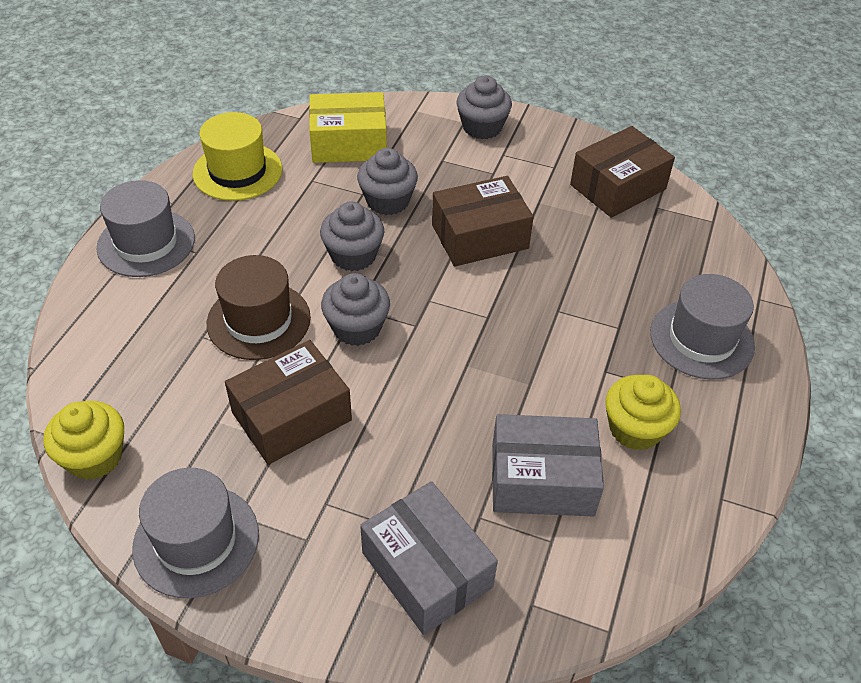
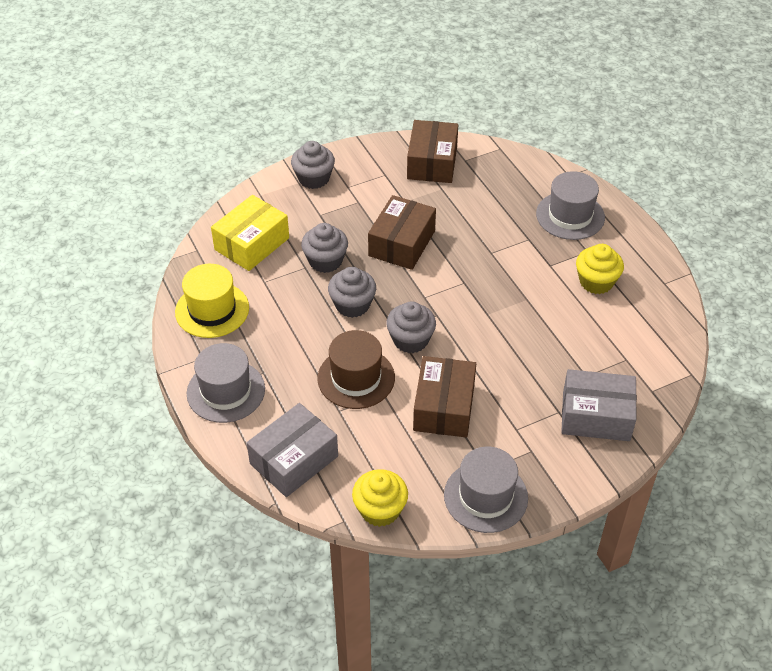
camera: 45 degrees left, 0 degrees up
grey box [492,414,604,516] -> grey box moved to [247,403,338,497]

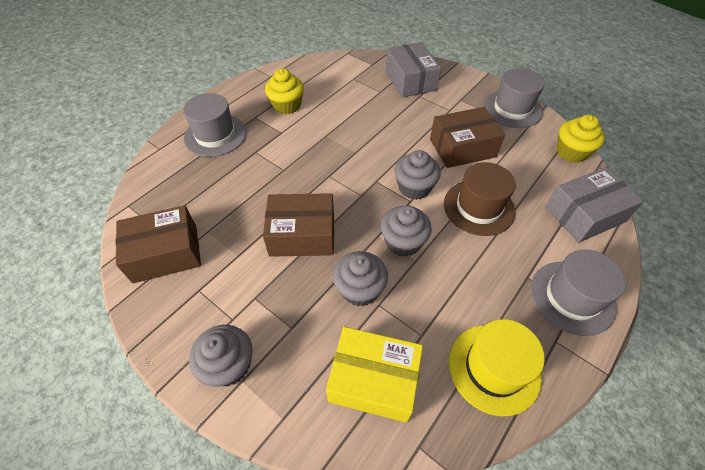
camera: 115 degrees left, 5 degrees up
grey box [247,403,338,497] -> grey box turned 45 degrees counterclockwise [545,167,644,243]

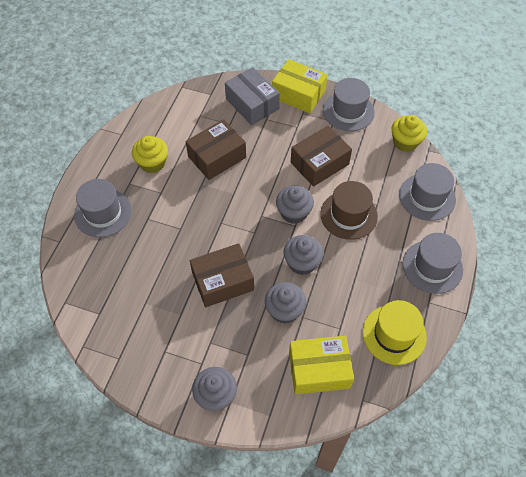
camera: 20 degrees left, 5 degrees up
brown box [115,205,201,283] -> brown box moved to [186,119,246,180]
grey box [545,167,644,243] -> grey hat [399,163,456,221]
none -> yellow box [272,59,327,113]

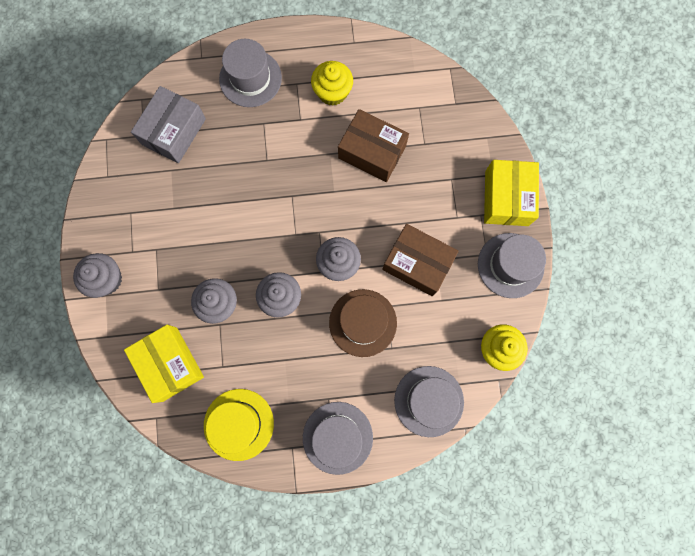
camera: 65 degrees right, 20 degrees up
brown box [190,243,254,307] -> none
grey box [225,67,280,125] -> grey box moved to [131,86,206,163]

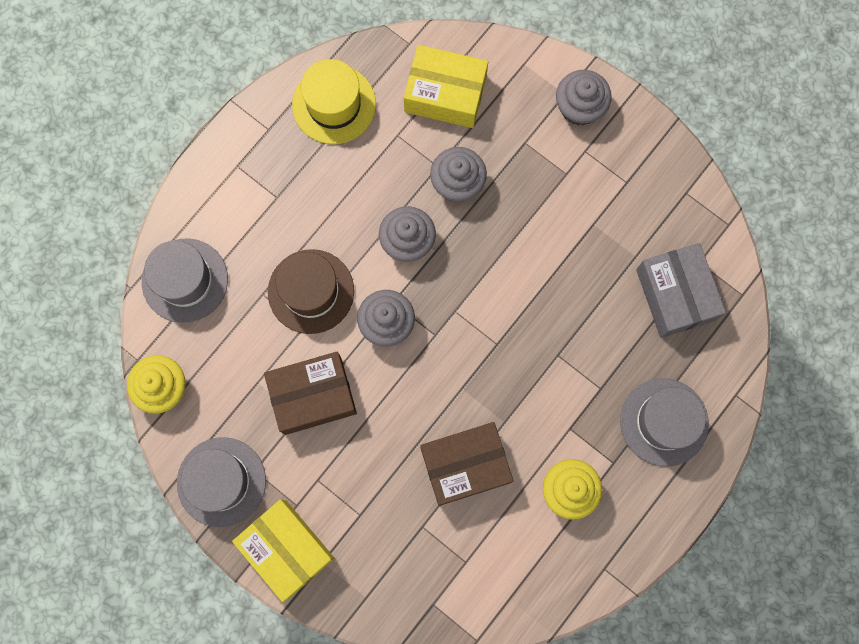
camera: 135 degrees right, 0 degrees up
grey hat [303,402,373,475] -> none

